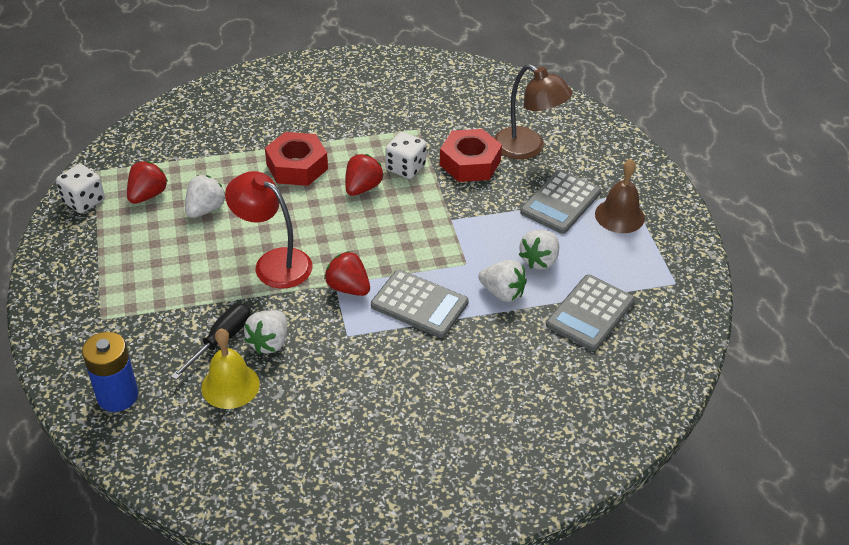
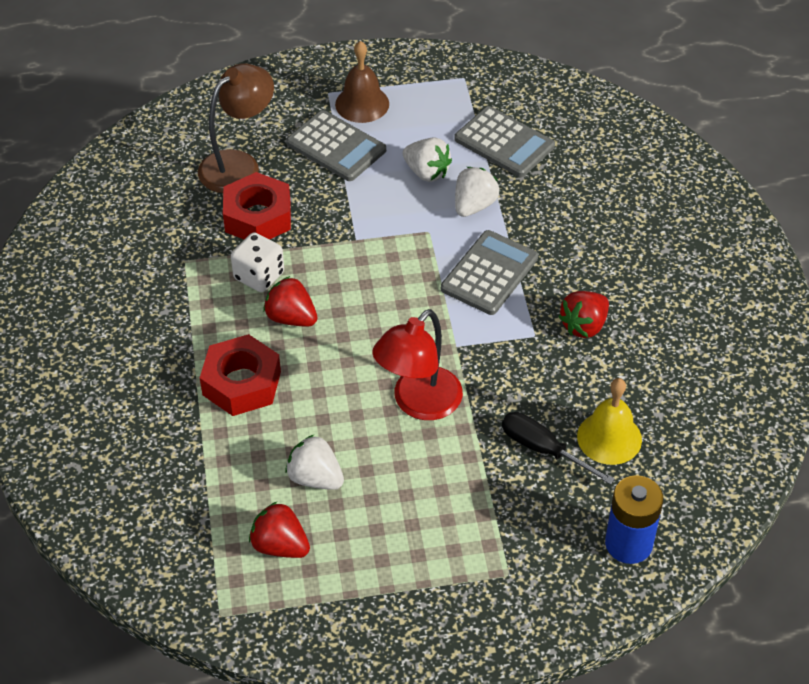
camera: 85 degrees left, 5 degrees up
white dice [56,164,105,214] -> none
white strawberry [244,310,287,354] -> none
red strawberry [324,251,370,296] -> red strawberry moved to [558,291,609,338]

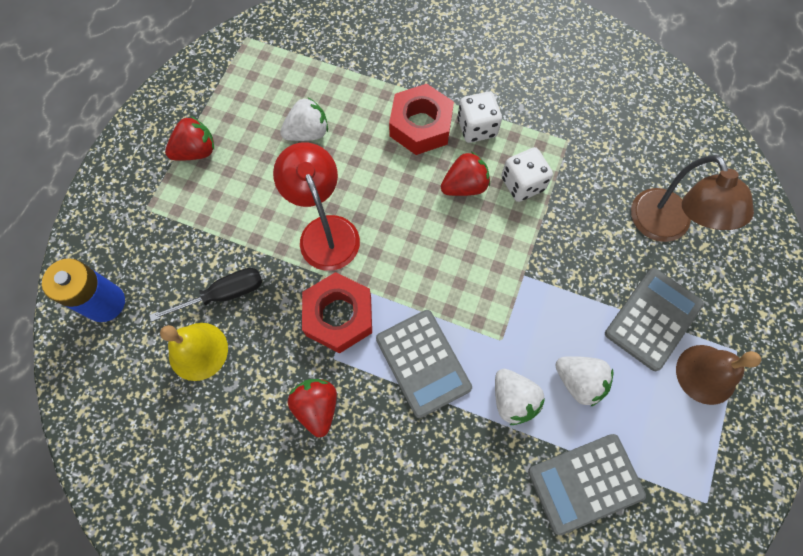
camera: 120 degrees right, 20 degrees up
red nut [223,172,291,240] -> red nut moved to [302,272,372,353]
red strawberry [249,502,310,558] -> red strawberry moved to [165,116,214,160]
grey calculator [286,110,386,181] -> grey calculator turned 150 degrees clockwise [605,268,704,371]
white strawberry [403,137,452,182] -> white strawberry turned 120 degrees counterclockwise [555,356,613,407]
none -> white dice [457,91,502,143]

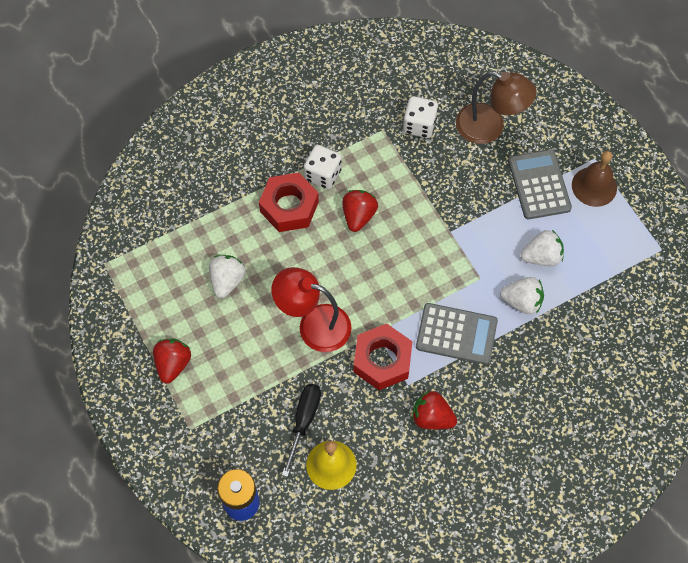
camera: 50 degrees left, 5 degrees down
white dice [501,147,553,202] -> white dice moved to [403,96,438,138]
grey calculator [528,434,646,535] -> none

